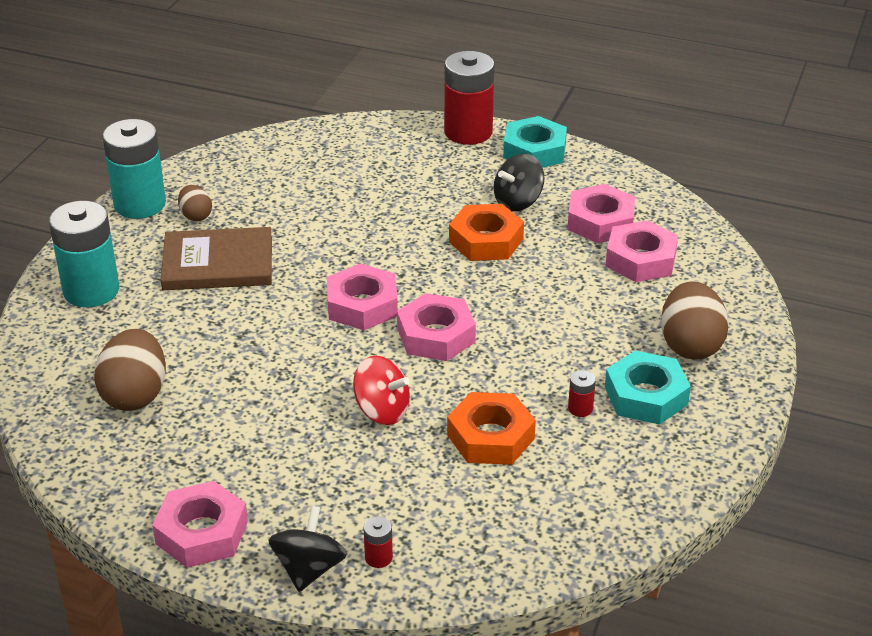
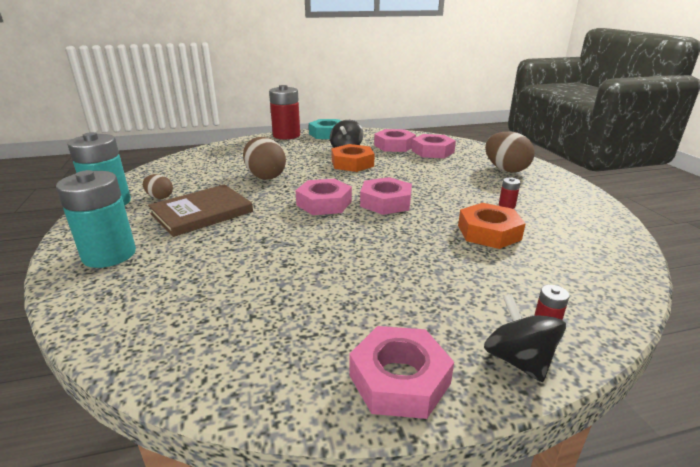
camera: 35 degrees left, 10 degrees down
brown egg [94,329,166,411] -> brown egg moved to [243,137,286,180]
red spinning top [353,356,410,425] -> none
turquoise nut [605,351,691,425] -> none

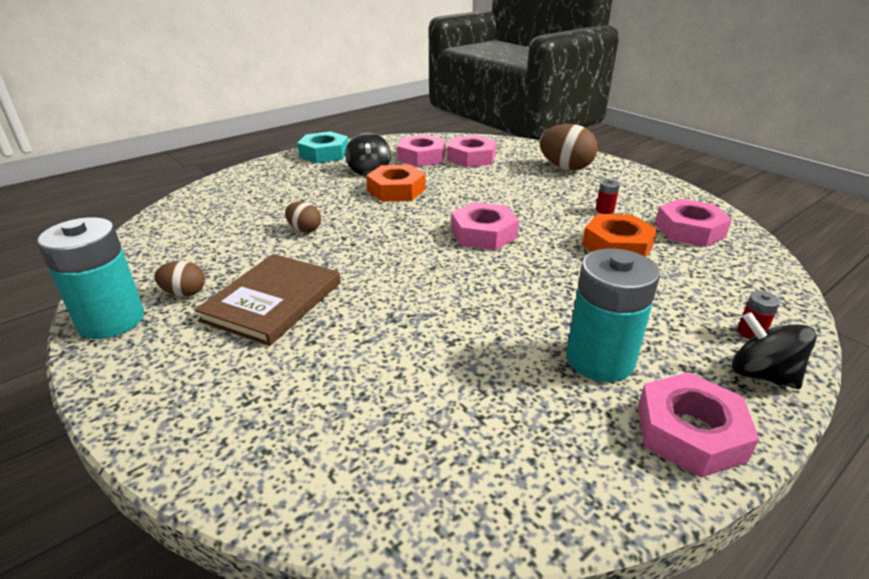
camera: 25 degrees left, 5 degrees up
turquoise battery [56,170,136,268] -> turquoise battery moved to [566,248,660,382]
brown egg [243,137,286,180] -> brown egg [285,201,321,233], size x0.55
red battery [269,85,300,139] -> none
pink nut [295,179,352,215] -> pink nut moved to [655,199,732,247]

